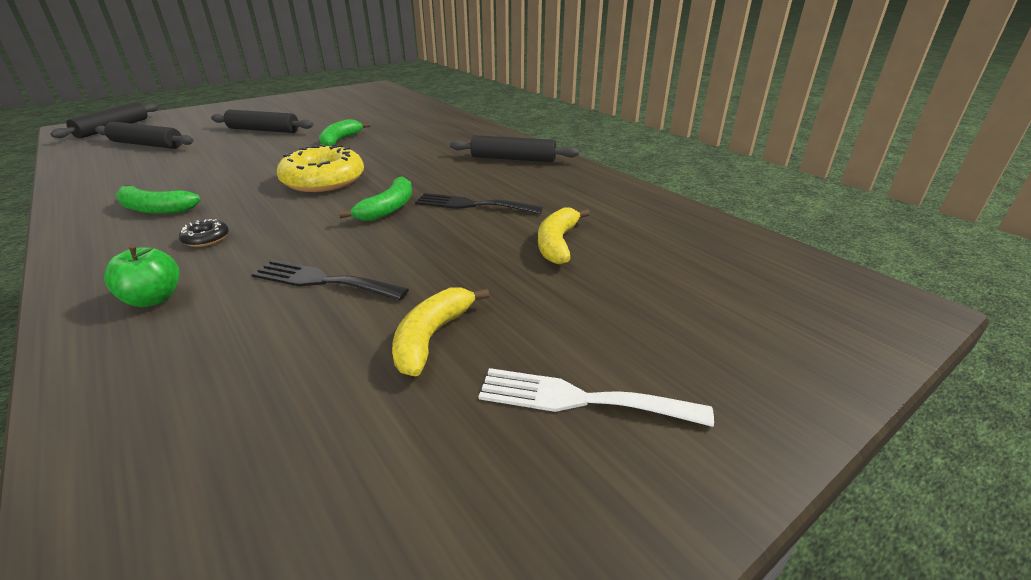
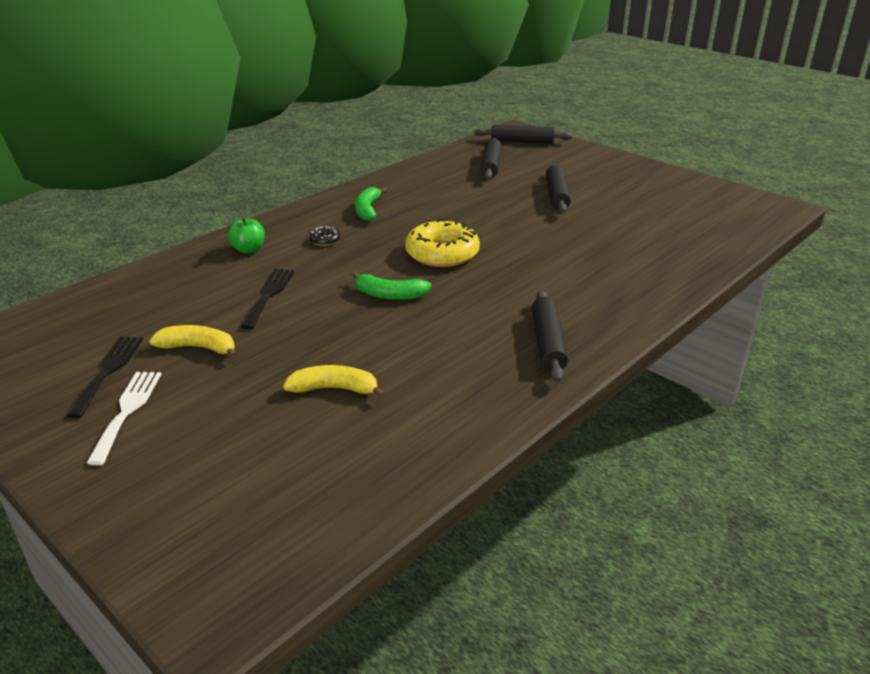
camera: 80 degrees right, 0 degrees up
green banana [319,119,370,146] -> none
black fork [415,193,543,214] -> black fork moved to [66,336,143,418]

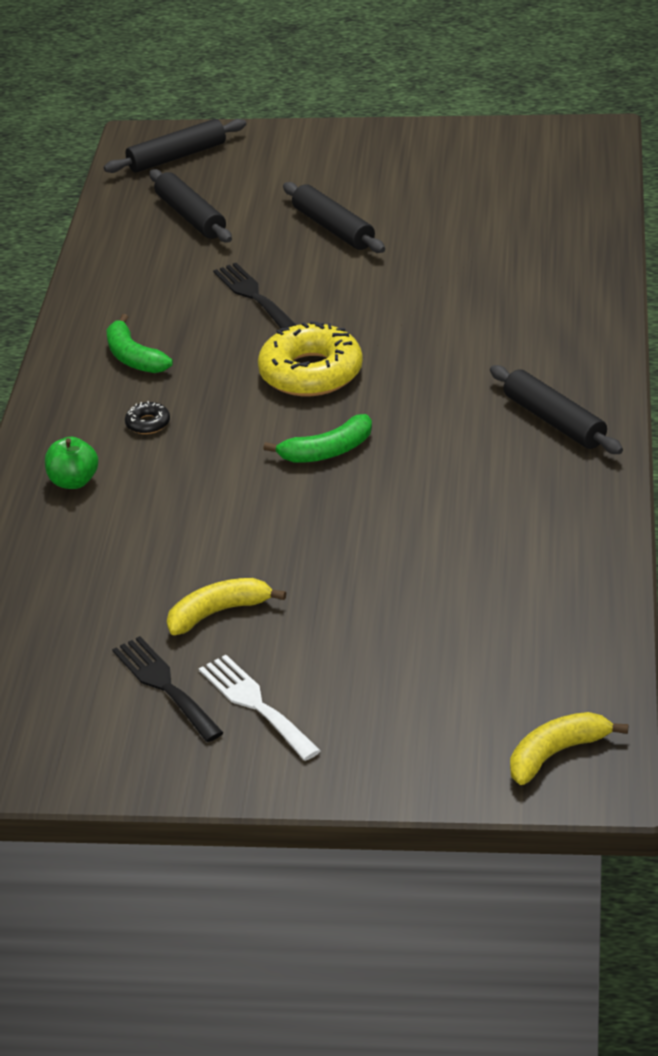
camera: 35 degrees left, 5 degrees up
black fork [240,269,295,329] -> black fork moved to [213,263,296,329]
yellow banana [283,365,385,398] -> yellow banana moved to [510,712,628,785]

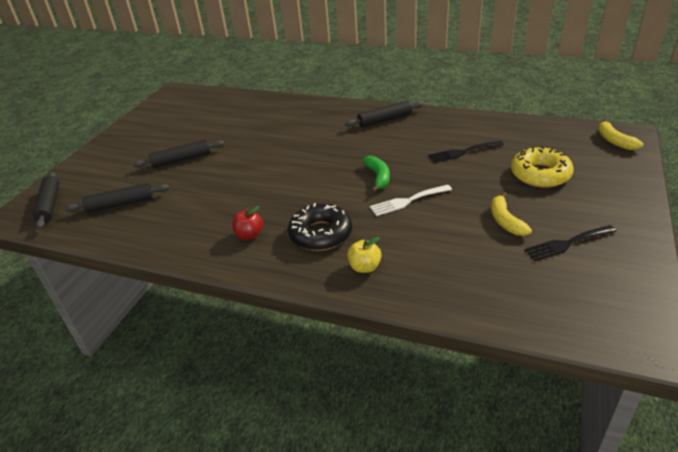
camera: 75 degrees left, 0 degrees up
green apple [45,437,98,489] -> yellow apple [347,237,381,273]
green banana [106,314,173,373] -> red apple [232,206,263,240]
black donut [125,401,170,434] -> black donut [288,203,352,251], size x2.36
white fork [199,655,321,761] -> white fork moved to [370,185,452,216]
black fork [213,263,296,329] -> black fork moved to [428,140,504,163]
yellow donut [258,321,363,396] -> yellow donut moved to [511,146,574,188]

